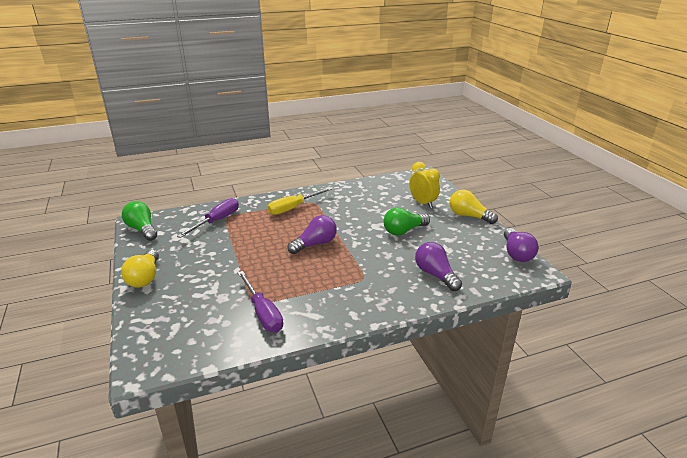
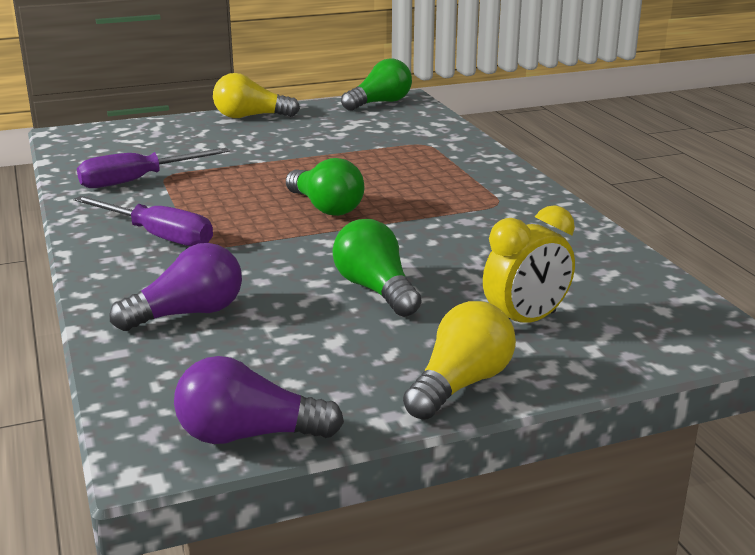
camera: 90 degrees right, 5 degrees down
purple screwdriver [177,198,239,238] -> purple screwdriver moved to [74,196,213,246]
yellow screwdriver [267,187,332,215] -> none
purple light bulb [287,215,337,254] -> green light bulb [286,158,365,216]

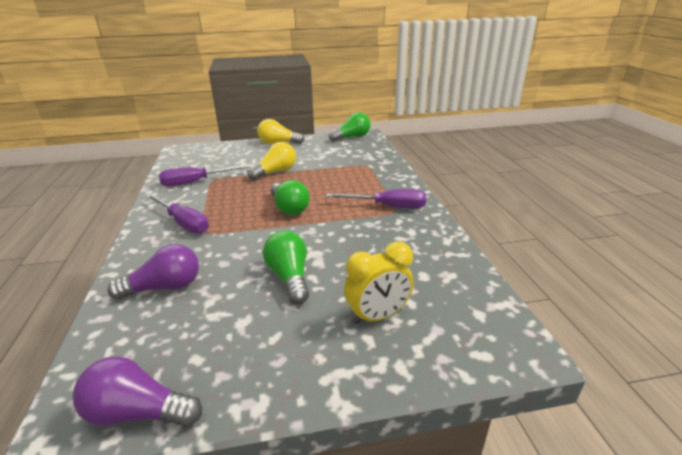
camera: 10 degrees right, 5 degrees up
yellow light bulb [403,301,516,420] -> yellow light bulb moved to [247,142,296,180]
none -> purple screwdriver [326,189,426,208]

